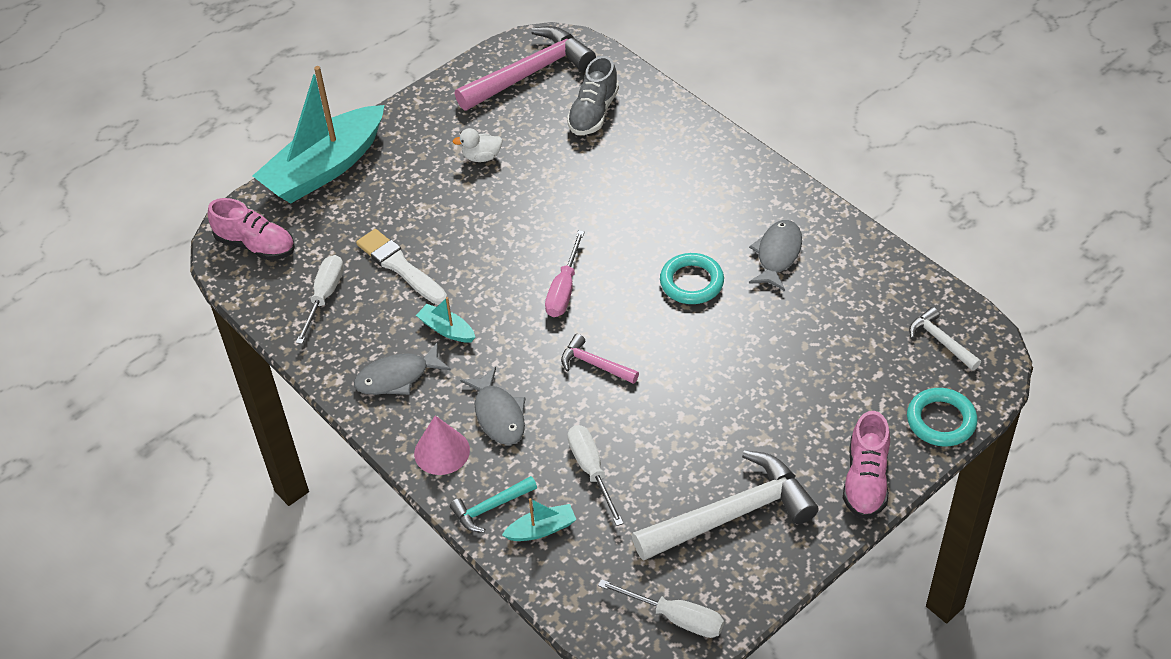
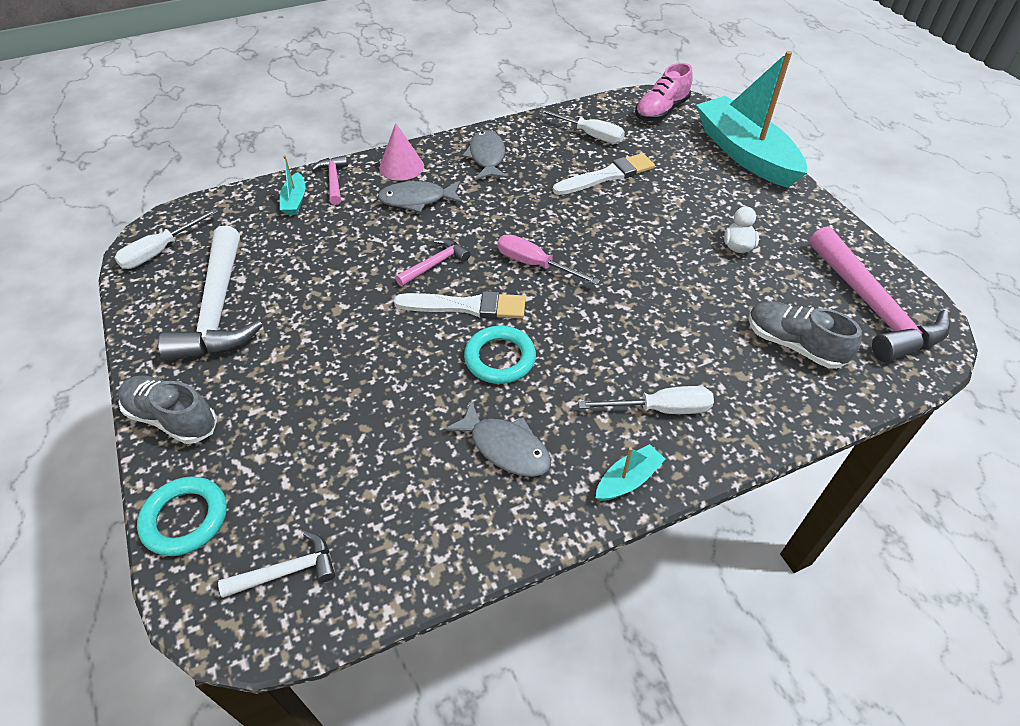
camera: 105 degrees right, 0 degrees up
turquoise boat [416,297,476,343] -> turquoise boat moved to [596,444,666,501]
turquoise hammer [450,476,537,533] -> pink hammer [311,155,348,205]
white screwdriver [567,425,624,526] -> white screwdriver moved to [578,386,714,414]
pink shoe [843,411,890,519] -> grey shoe [118,375,217,444]
none -> white brush [394,291,526,319]

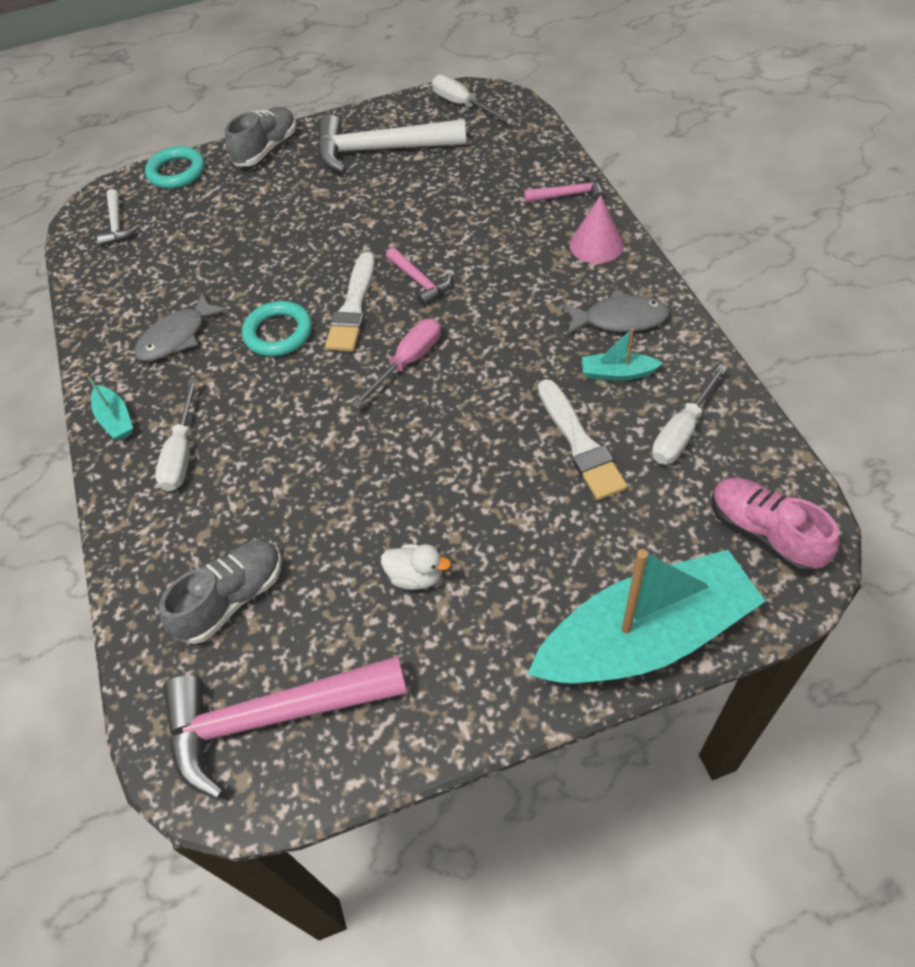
camera: 100 degrees right, 5 degrees up
turquoise boat [280,155,305,215] -> turquoise boat moved to [582,328,663,381]
grey fish [378,181,462,213] -> none

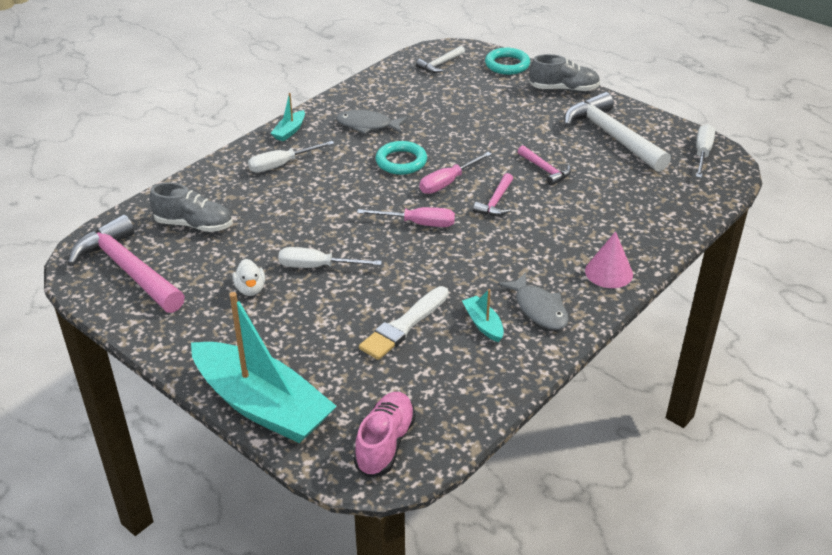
camera: 55 degrees right, 15 degrees down
white brush [325,252,375,352] -> pink screwdriver [419,152,492,194]
pink hammer [524,172,605,203] -> pink hammer moved to [518,145,571,186]
white screwdriver [652,364,728,464] -> white screwdriver moved to [278,247,382,268]

